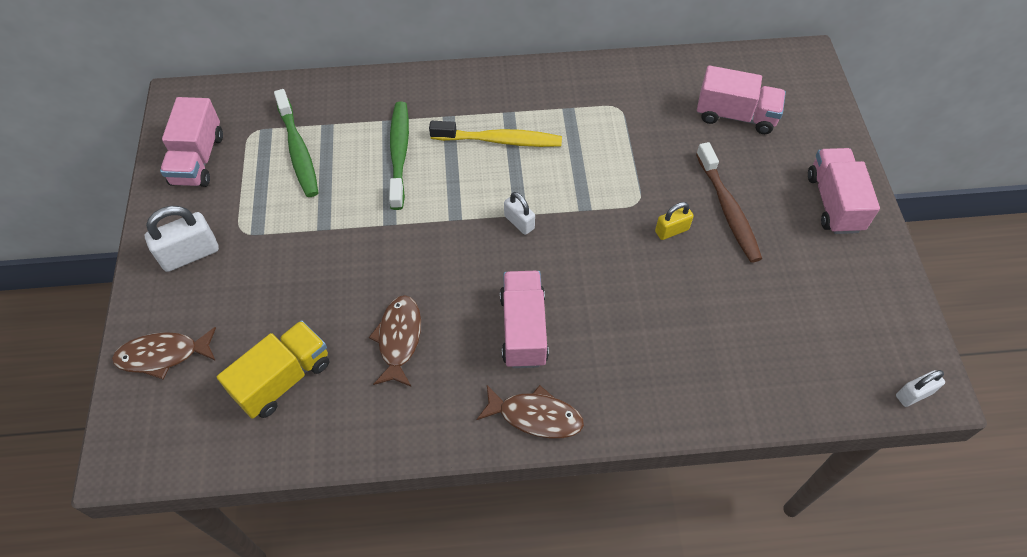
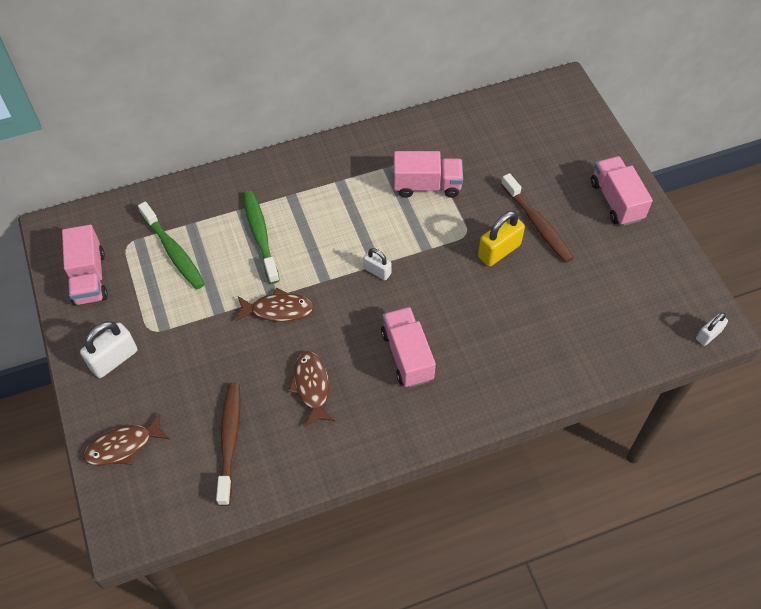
camera: 15 degrees left, 0 degrees up
yellow truck [217,320,329,419] -> brown toothbrush [216,383,241,506]
yellow toothbrush [429,121,562,147] -> none
brown fish [476,385,584,438] -> brown fish moved to [236,288,314,322]
yellow padlock [655,202,694,240] -> yellow padlock [478,211,525,266], size x1.66
pink truck [697,65,786,134] -> pink truck moved to [393,151,463,198]

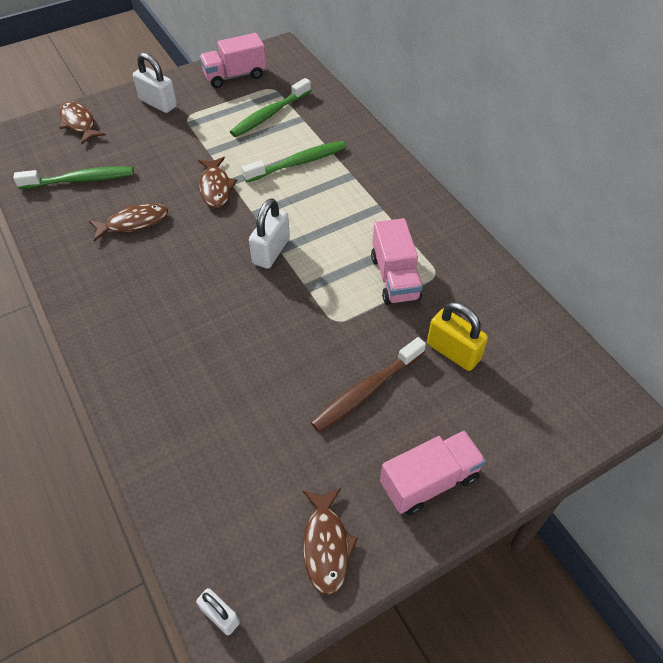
camera: 80 degrees right, 5 degrees down
brown toothbrush [216,383,241,506] -> green toothbrush [13,167,134,189]
white padlock [363,248,392,280] -> white padlock [249,198,290,269], size x1.66
pink truck [381,307,436,388] -> none
yellow padlock [478,211,525,266] -> yellow padlock moved to [427,302,488,371]
none -> brown fish [303,488,358,596]

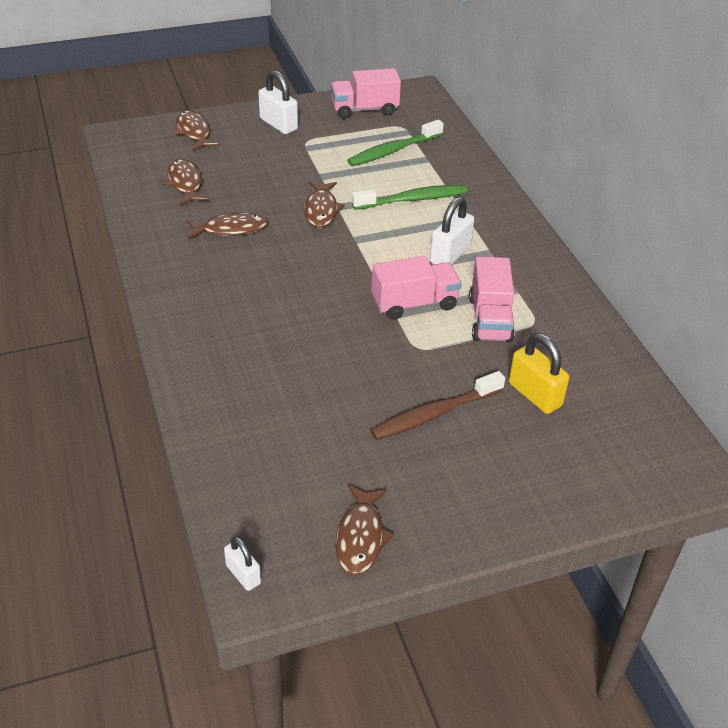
camera: 10 degrees right, 10 degrees down
green toothbrush [13,167,134,189] -> brown fish [163,159,208,205]
white padlock [249,198,290,269] -> white padlock moved to [430,197,475,264]
pink truck [380,431,486,516] -> pink truck moved to [371,256,462,320]

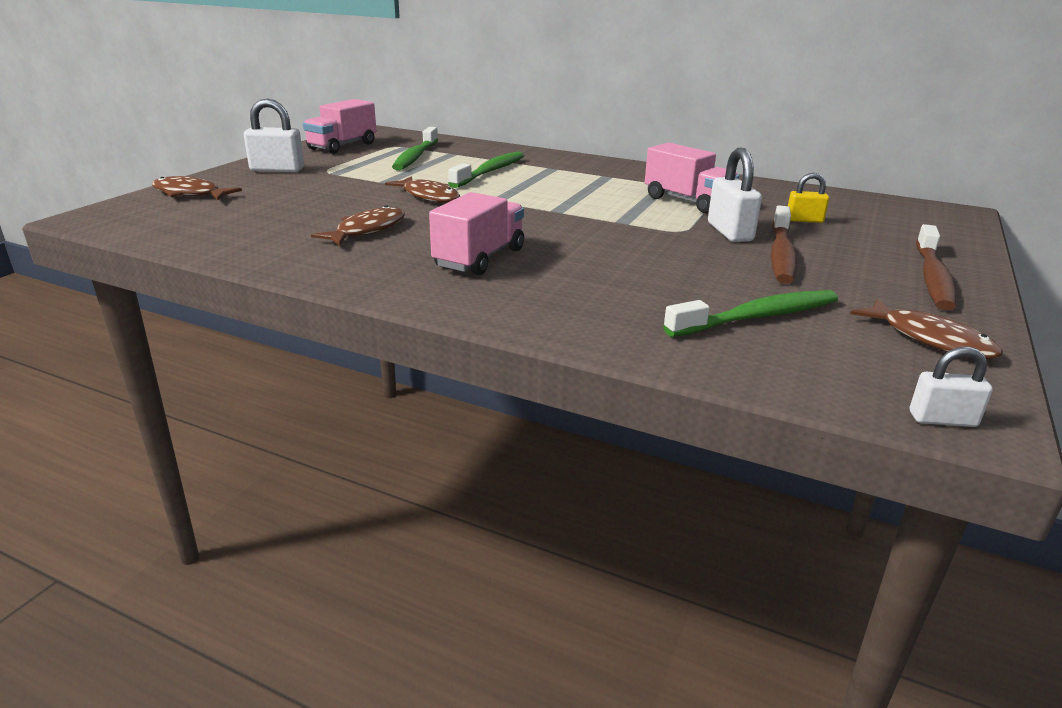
camera: 45 degrees left, 15 degrees down
brown fish [163,159,208,205] -> none
pink truck [371,256,462,320] -> pink truck moved to [429,192,524,275]
white padlock [430,197,475,264] -> white padlock moved to [708,148,762,242]
yellow padlock [509,333,569,414] -> yellow padlock [788,173,829,223], size x0.60
none -> green toothbrush [663,290,838,337]
none -> brown toothbrush [916,224,956,310]

